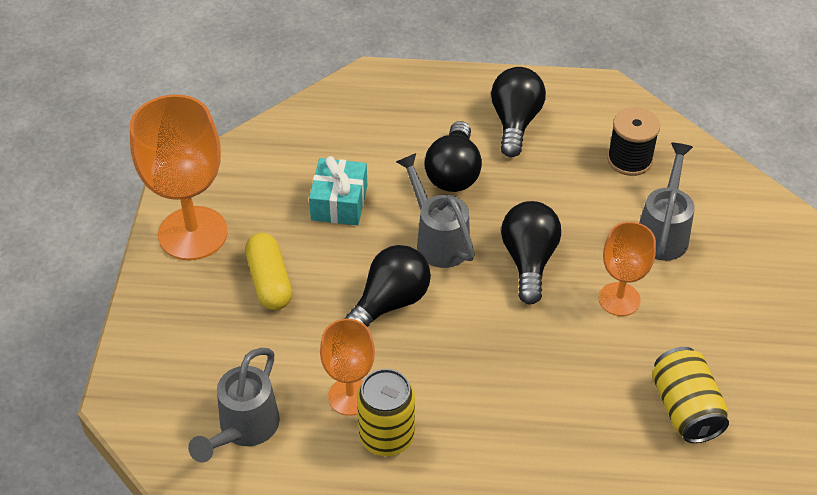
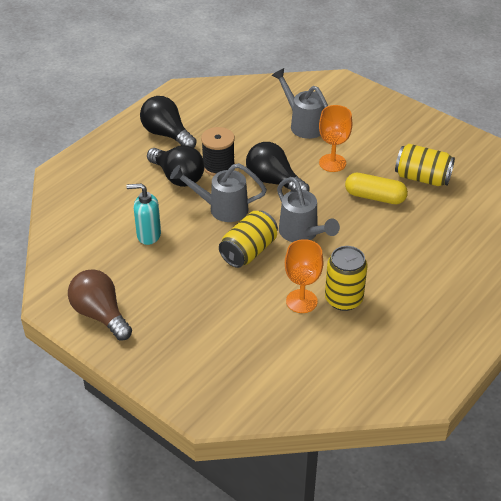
camera: 55 degrees left, 5 degrees down
orange goblet [130,94,228,260] -> brown light bulb [68,269,132,341]
grey watering can [188,348,280,463] -> grey watering can moved to [277,177,340,242]
yellow capsule [245,233,292,310] -> yellow capsule moved to [345,173,408,204]
turquoise gift [309,156,367,225] -> turquoise soap dispenser [126,183,161,245]
black light bulb [344,245,431,327] -> yellow can [219,211,278,268]
black spool [607,107,660,176] -> black spool moved to [201,127,235,176]

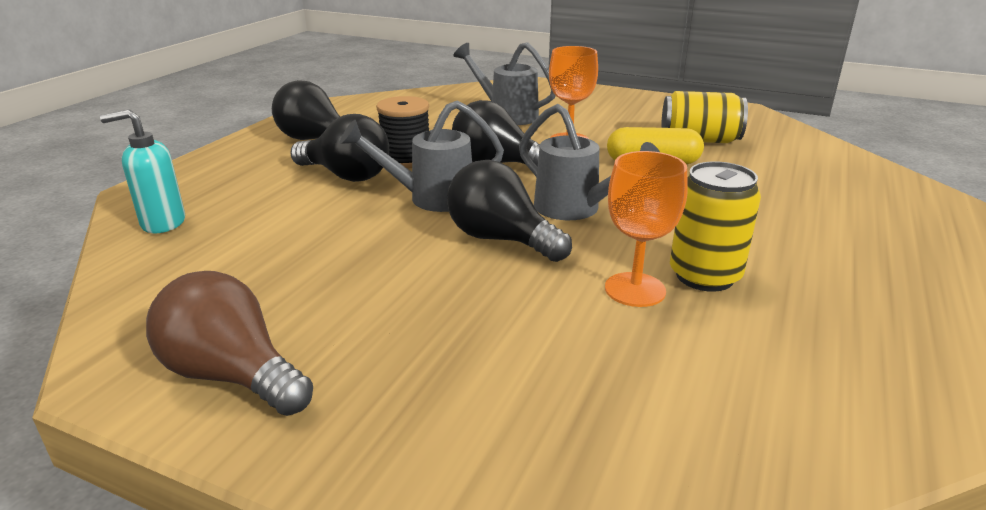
camera: 15 degrees left, 15 degrees down
turquoise soap dispenser [126,183,161,245] -> turquoise soap dispenser moved to [100,109,185,233]
yellow can [219,211,278,268] -> black light bulb [447,160,572,262]

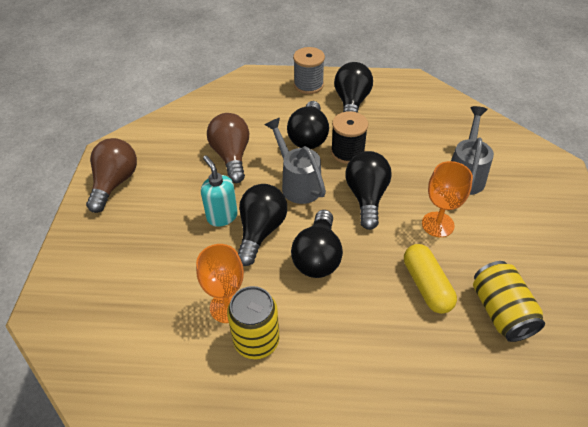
camera: 70 degrees right, 20 degrees up
turquoise soap dispenser [100,109,185,233] -> turquoise soap dispenser moved to [201,155,238,227]
grey watering can [519,104,660,220] -> black light bulb [291,210,343,278]
none -> brown light bulb [207,113,249,183]
none -> grey spool [293,47,325,94]

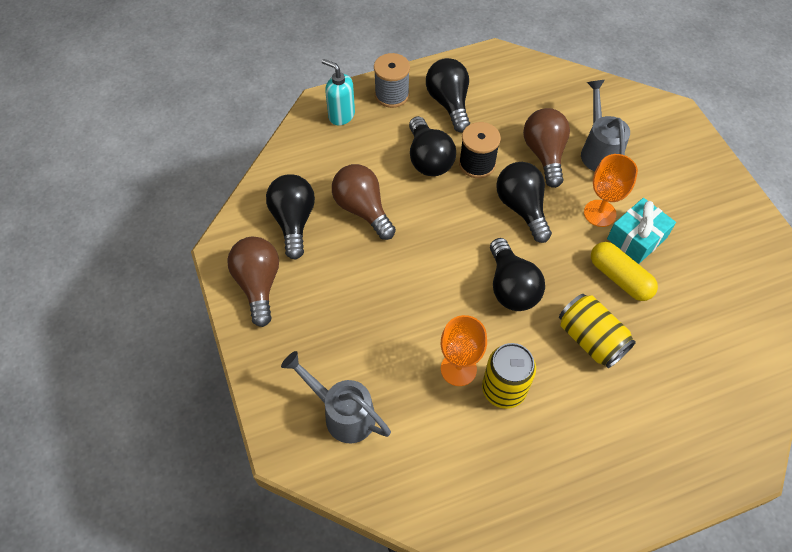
camera: 25 degrees left, 10 degrees up
turquoise soap dispenser [201,155,238,227] -> turquoise soap dispenser moved to [322,59,355,126]
black light bulb [238,184,287,266] -> black light bulb moved to [266,174,315,260]
grey watering can [265,118,326,204] -> grey watering can moved to [281,351,391,443]
yellow can [473,261,545,342] -> yellow can moved to [559,294,636,368]
none -> brown light bulb [523,108,570,188]
none -> turquoise gift [607,198,676,264]

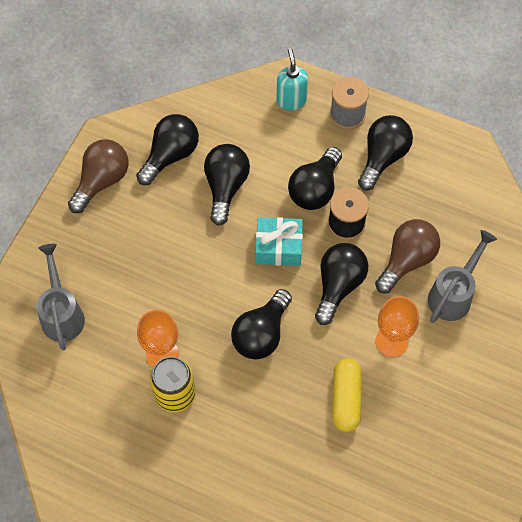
camera: 45 degrees right, 5 degrees up
brown light bulb [332,164,396,240] -> black light bulb [204,144,250,226]
yellow can [559,294,636,368] -> none
turquoise gift [607,198,676,264] -> turquoise gift moved to [256,217,303,266]

